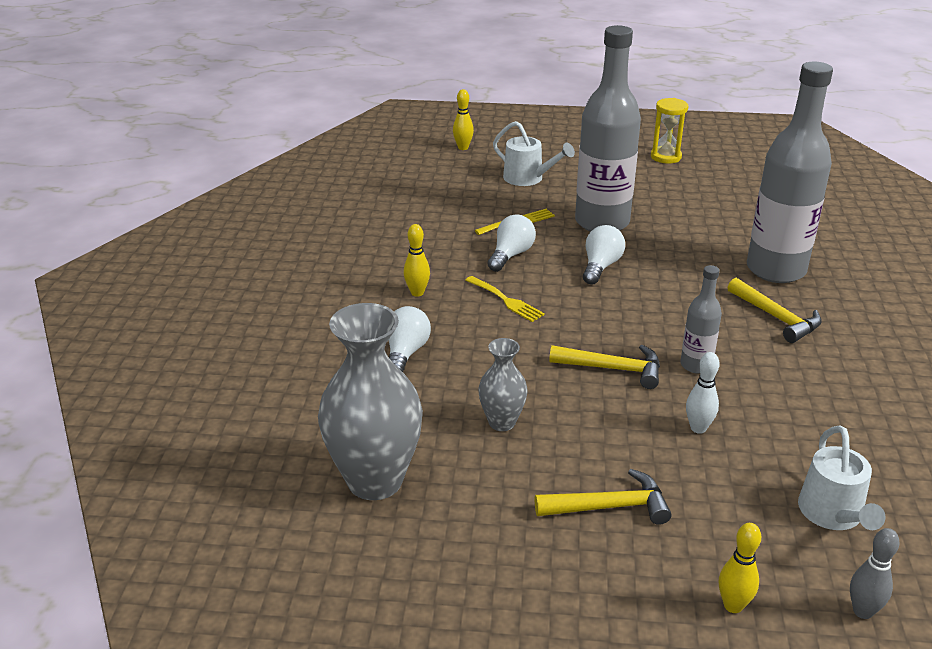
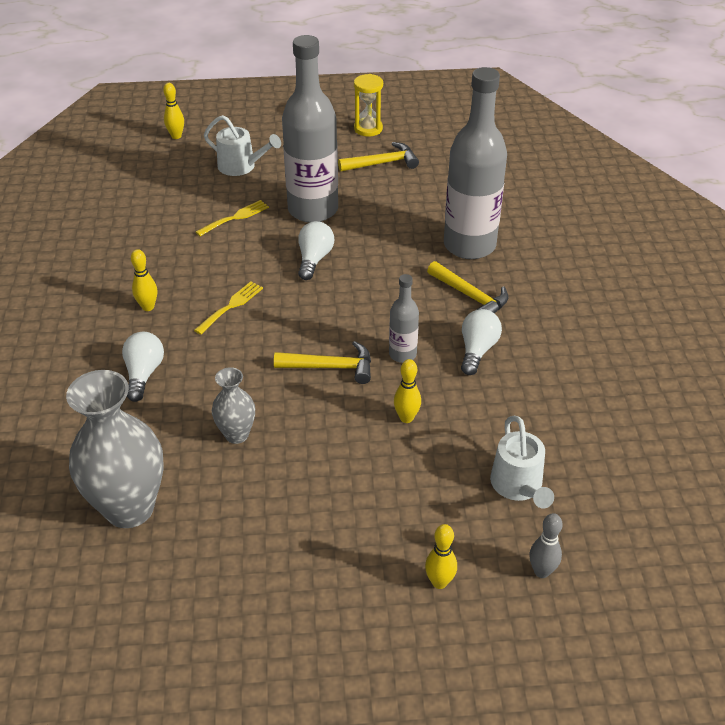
camera: 10 degrees left, 10 degrees up
yellow fork [465,276,545,322] -> yellow fork turned 90 degrees counterclockwise [194,281,263,335]
white light bulb [488,215,536,272] -> white light bulb moved to [461,309,502,375]
yellow hammer [535,469,672,525] -> yellow hammer moved to [338,142,419,172]
white bowling pin [686,352,720,434] -> yellow bowling pin [394,359,421,423]

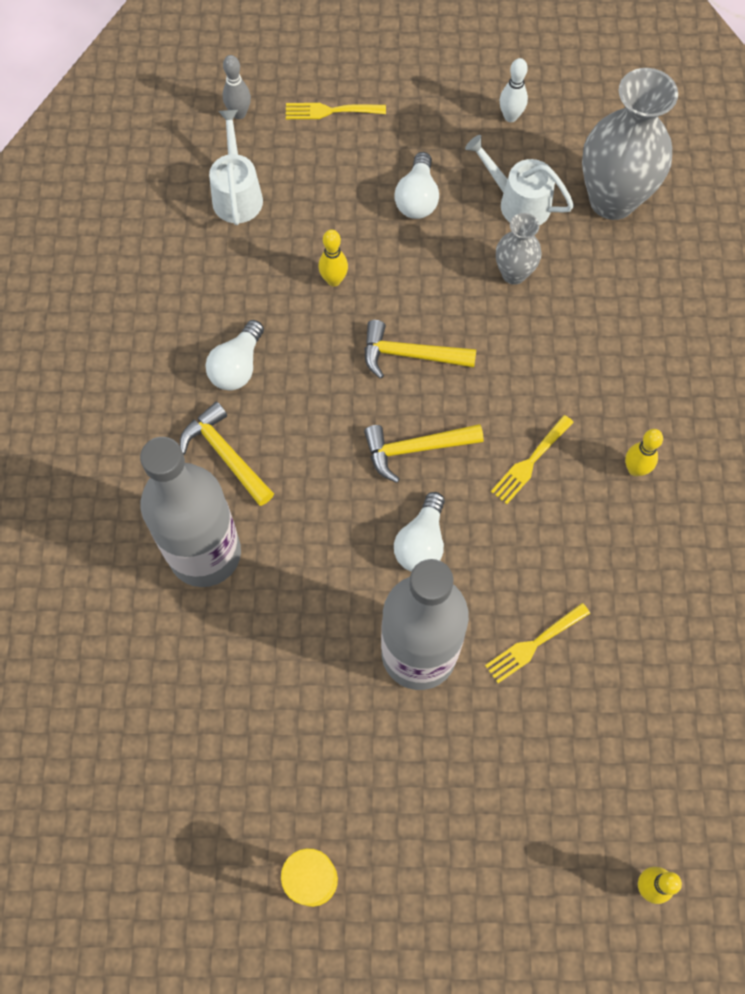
camera: 175 degrees left, 25 degrees up
white light bulb [122,332,164,402] -> white light bulb moved to [394,152,439,219]
white watering can [204,115,281,176] -> white watering can moved to [465,135,574,225]
yellow hammer [338,142,419,172] -> yellow hammer moved to [364,424,484,483]
grey bottle [389,274,419,363] -> none
yellow bowling pin [425,524,457,589] -> yellow fork [286,103,386,119]
none -> white bowling pin [500,58,528,122]

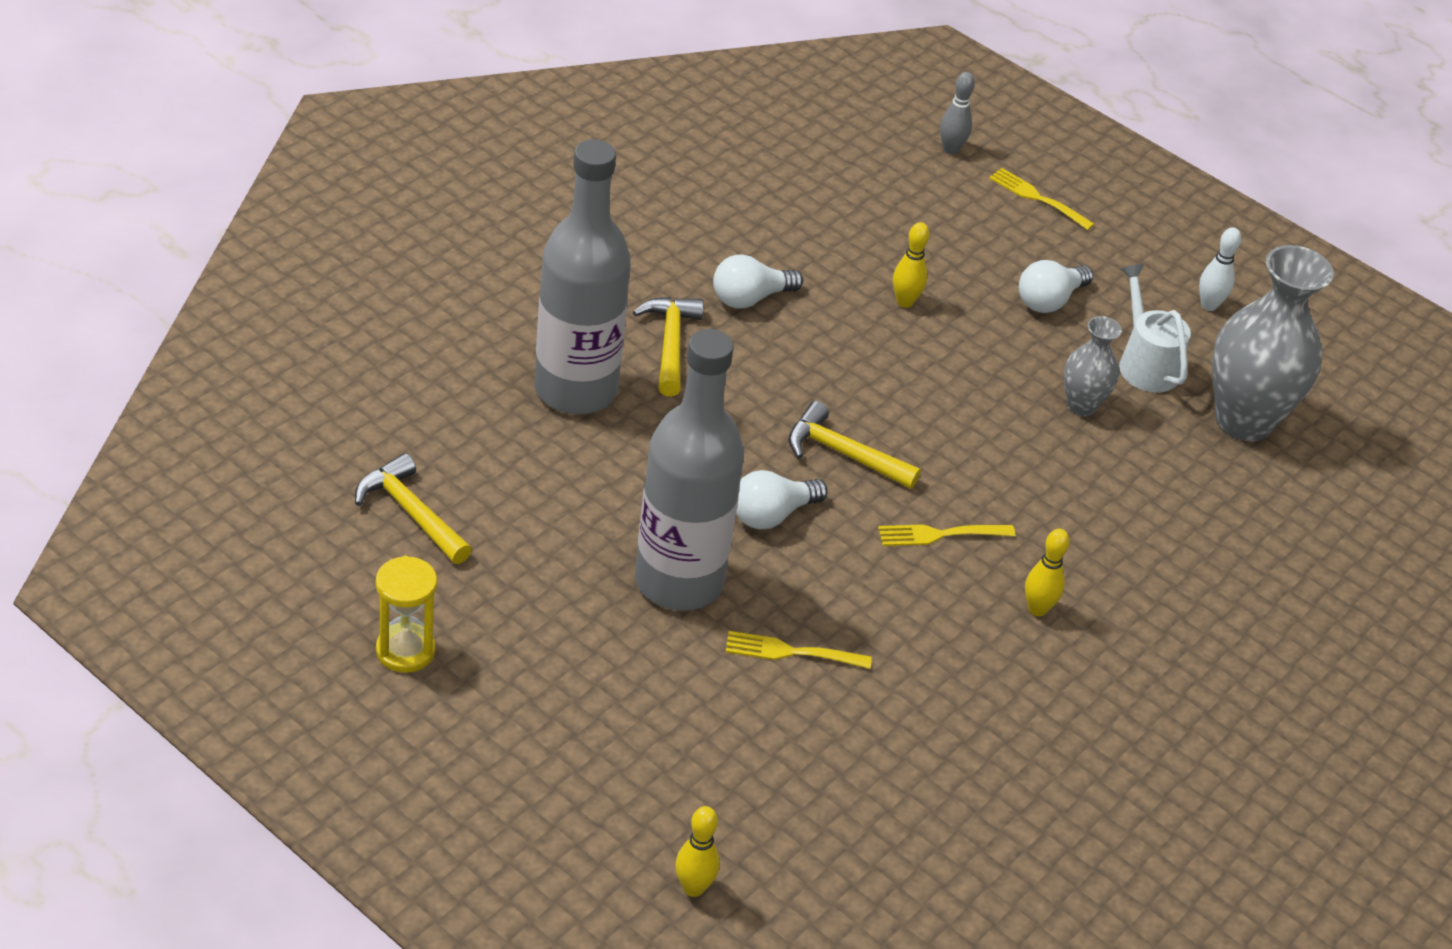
camera: 35 degrees right, 25 degrees down
white watering can [209,110,263,225] -> none
yellow hammer [364,320,476,379] -> yellow hammer moved to [355,453,472,564]

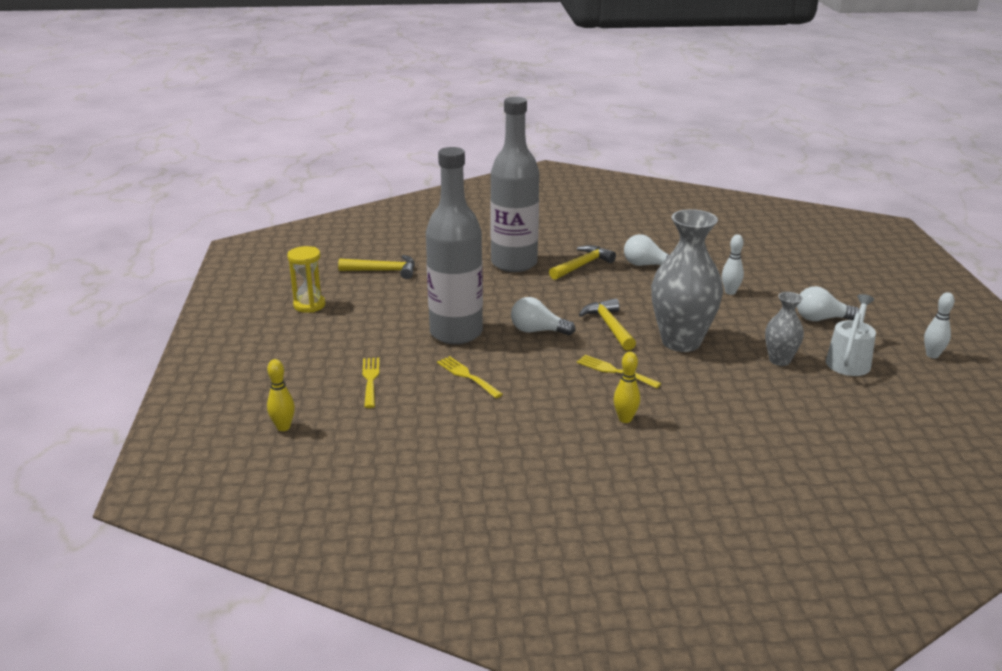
camera: 50 degrees right, 15 degrees down
yellow hammer [355,453,472,564] -> yellow hammer turned 90 degrees clockwise [338,255,415,279]
yellow bowling pin [893,222,930,308] -> white bowling pin [722,234,744,295]
grey bowling pin [940,72,975,155] -> none
yellow fork [989,168,1094,230] -> yellow fork moved to [362,358,379,408]
grey vase [1212,245,1334,442] -> grey vase moved to [651,209,723,352]

